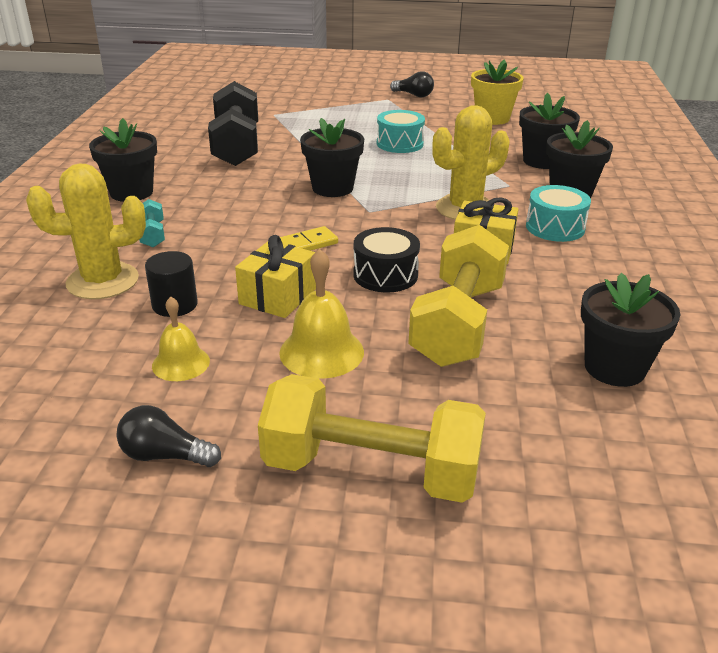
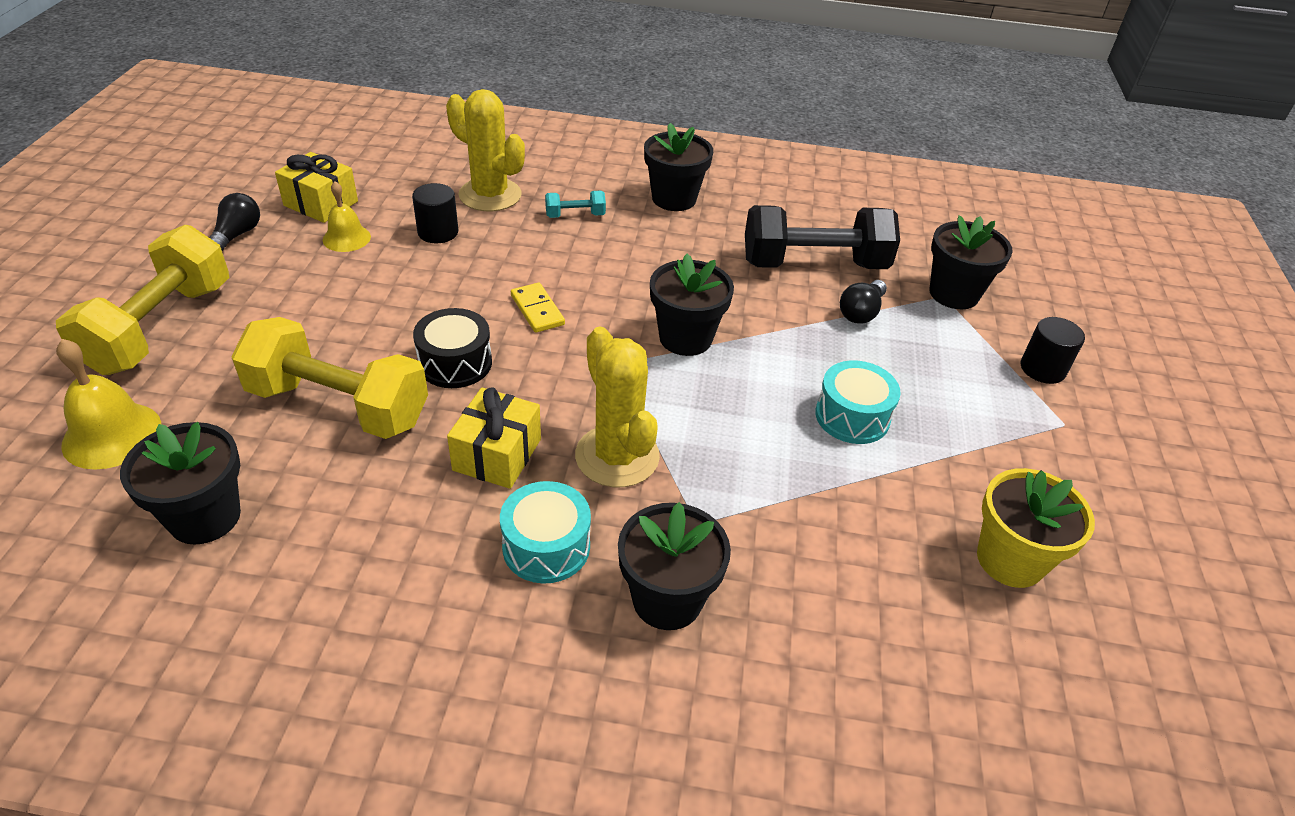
camera: 90 degrees right, 10 degrees up
yellow cactus [26,163,146,299] -> yellow cactus turned 45 degrees counterclockwise [446,89,525,212]
yellow gift [235,235,316,318] -> yellow gift moved to [275,152,358,223]
yellow bell [279,249,364,379] -> yellow bell moved to [56,339,161,470]
black light bulb [390,71,434,97] -> black light bulb moved to [840,280,887,324]
black flower pot [519,93,580,169] -> black flower pot moved to [929,215,1013,309]
none -> black cylinder [1021,317,1085,384]

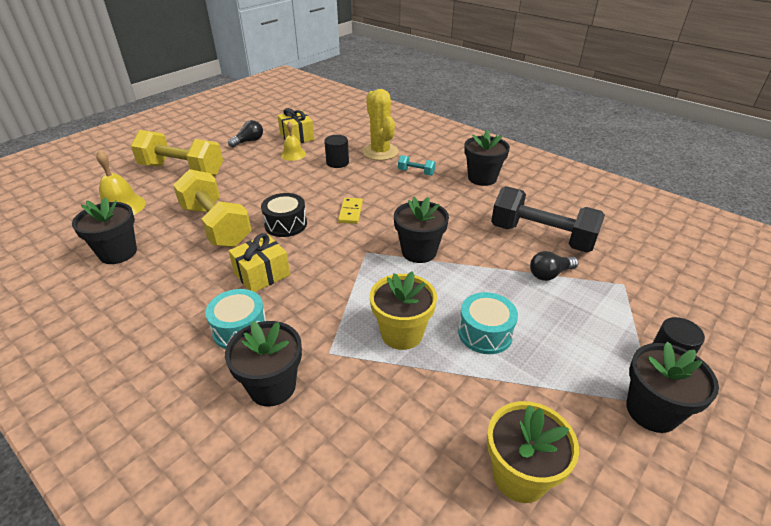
camera: 35 degrees right, 5 degrees down
yellow dumbbell [56,225,229,375] -> yellow dumbbell turned 60 degrees clockwise [131,130,223,176]
yellow cactus [575,326,660,487] -> none
black flower pot [929,215,1013,309] -> black flower pot moved to [626,341,719,433]
none -> yellow flower pot [370,271,437,350]

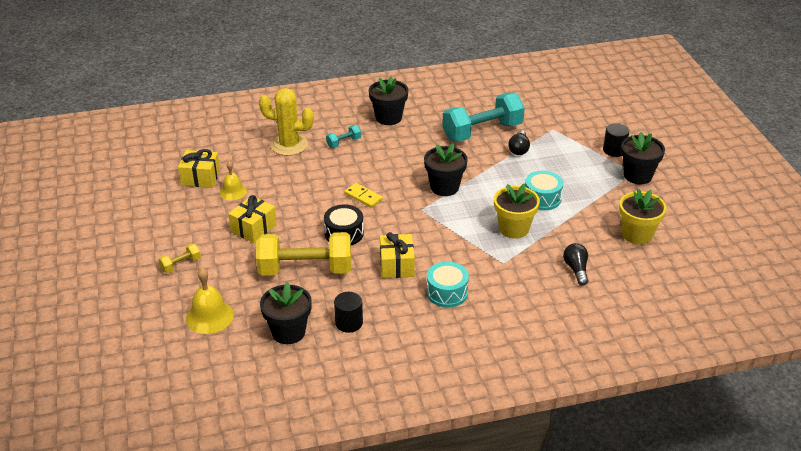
camera: 55 degrees left, 0 degrees up
yellow dumbbell [131,130,223,176] -> yellow dumbbell [158,244,201,273], size x0.43
black flower pot [225,321,302,406] -> none
black light bulb [228,120,263,148] -> black light bulb moved to [563,243,588,286]
black cylinder [324,135,349,168] -> black cylinder moved to [334,292,363,333]
black dumbbell [491,186,605,253] -> turquoise dumbbell [442,93,525,142]
none -> yellow gift [228,195,277,243]

